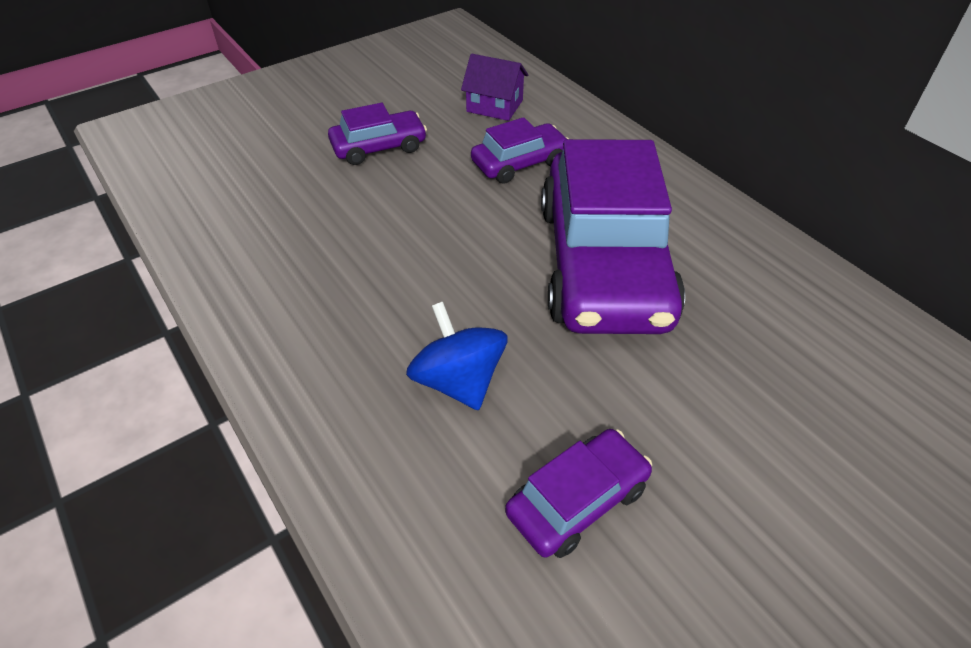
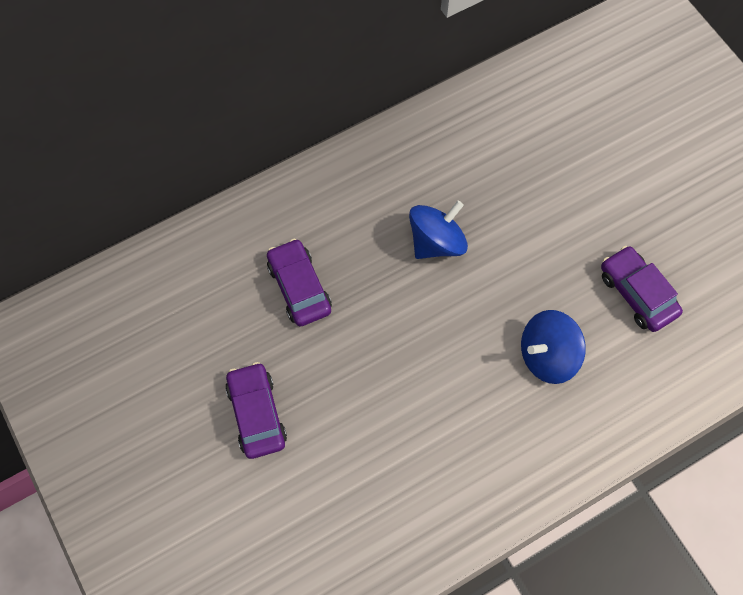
camera: 85 degrees left, 20 degrees up
purple house [461,54,528,121] -> none
purple car [541,139,685,334] -> blue spinning top [409,201,468,259]

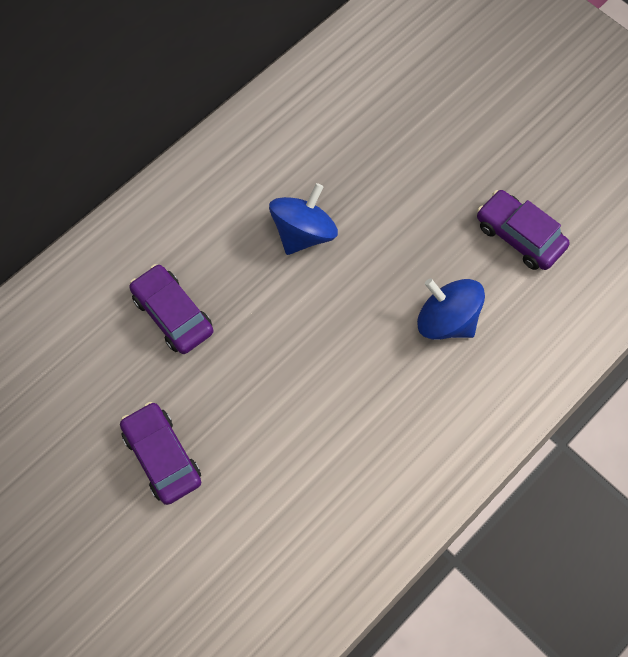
camera: 15 degrees left, 0 degrees up
blue spinning top [521,310,586,384] -> blue spinning top turned 75 degrees clockwise [417,278,485,340]

